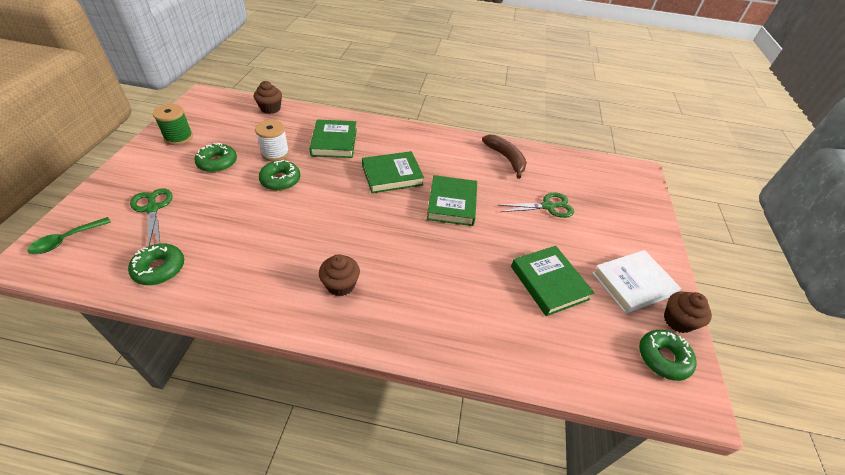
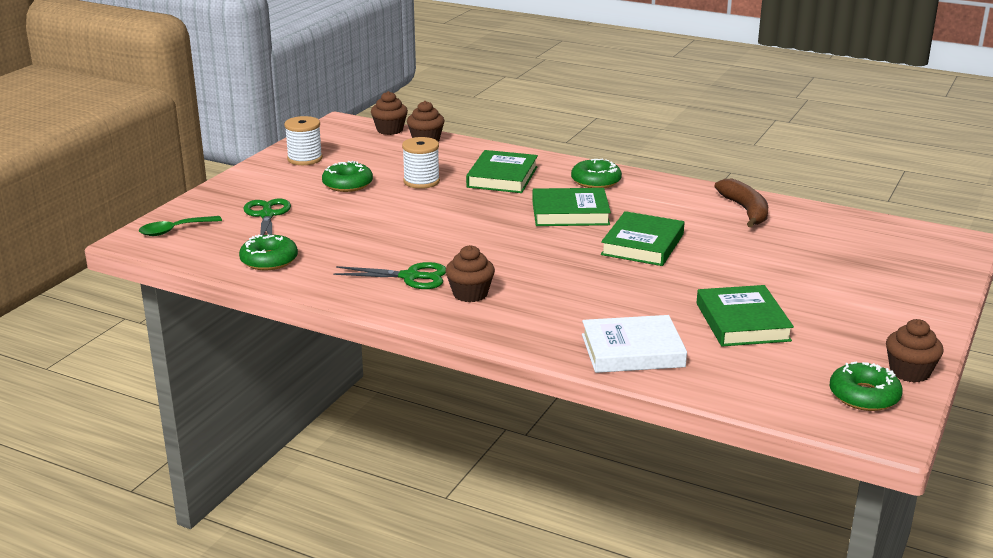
camera: 20 degrees right, 20 degrees down
green spool [153,104,193,145] -> white spool [284,116,323,165]
green donut [259,160,300,191] -> green donut moved to [571,158,622,188]
green scissors [499,192,574,218] -> green scissors moved to [333,262,446,289]
white book [592,250,681,314] -> white book moved to [582,315,687,373]
none -> brown cupcake [371,91,408,135]

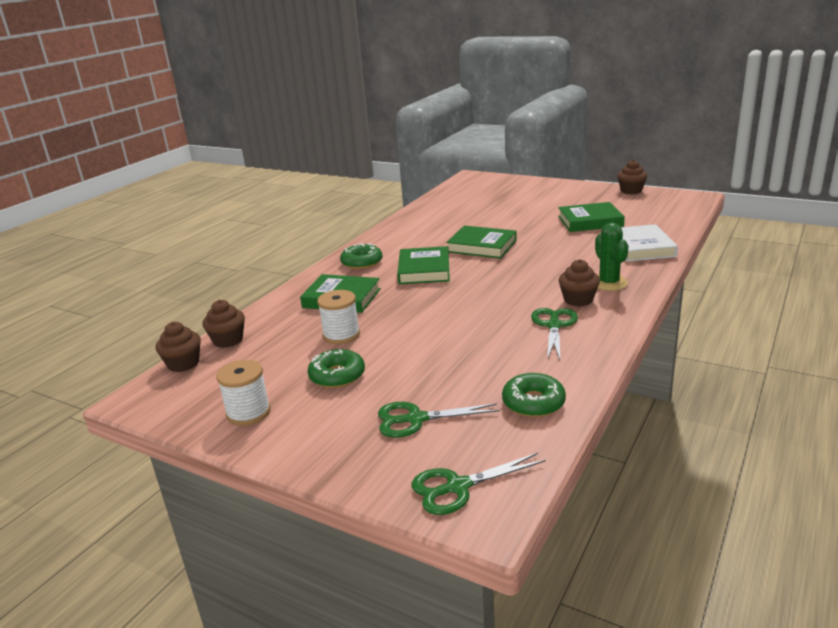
camera: 85 degrees left, 0 degrees up
green spoon [139,216,222,236] -> green scissors [412,453,546,515]
brown banana [715,179,768,228] -> none
green donut [830,362,903,411] -> none
none -> green cactus [595,223,628,291]

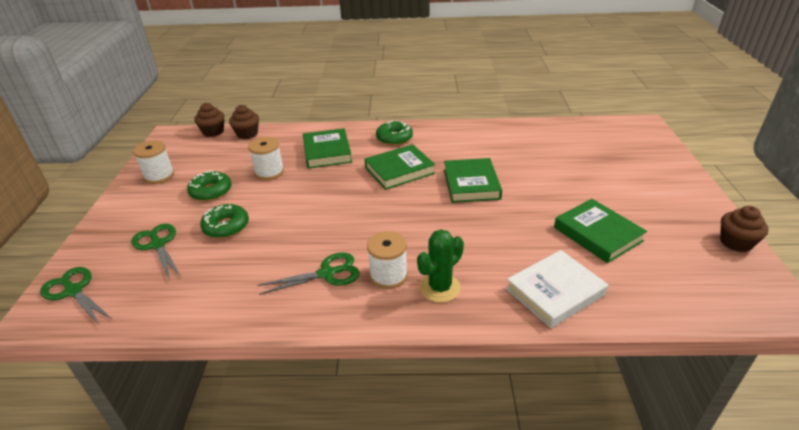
camera: 60 degrees right, 10 degrees up
green donut [502,373,566,417] -> green donut moved to [200,204,249,238]
brown cupcake [559,259,600,306] -> white spool [367,231,408,289]

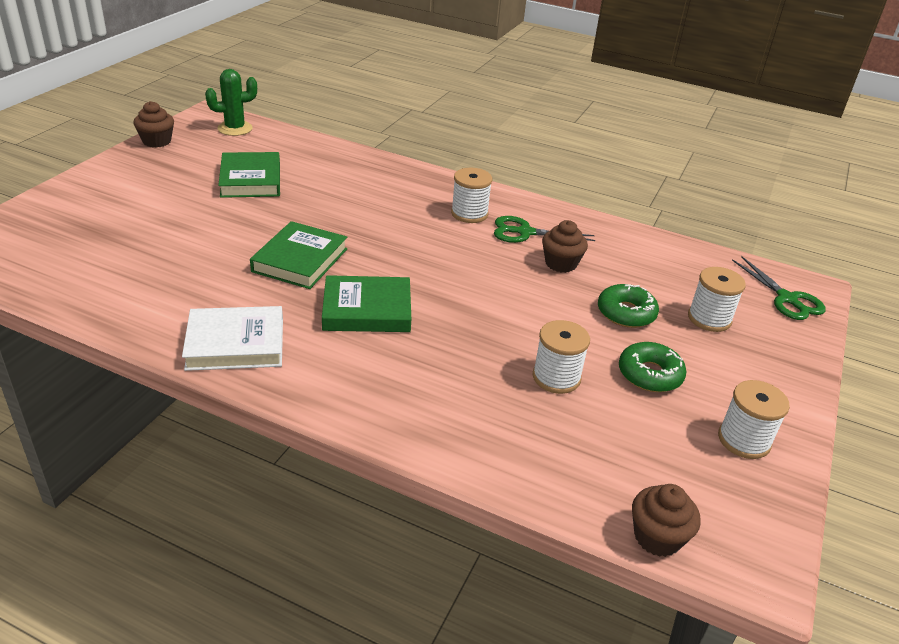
camera: 160 degrees left, 0 degrees up
green scissors [131,224,182,281] -> white spool [688,267,746,332]
brown cupcake [229,105,259,139] -> brown cupcake moved to [542,220,588,273]
green book [303,128,352,169] -> none
green donut [376,120,413,145] -> none
green cactus [417,229,464,303] -> green cactus moved to [205,69,257,136]
white book [506,250,608,328] -> white book moved to [182,306,283,371]

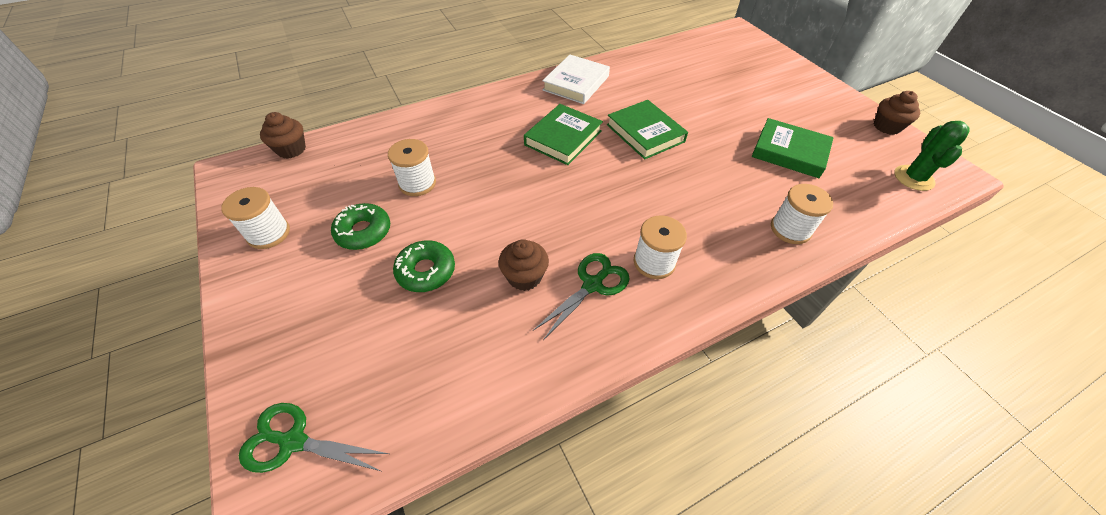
camera: 130 degrees right, 15 degrees up
white spool [688,267,746,332] -> white spool moved to [771,184,833,244]

